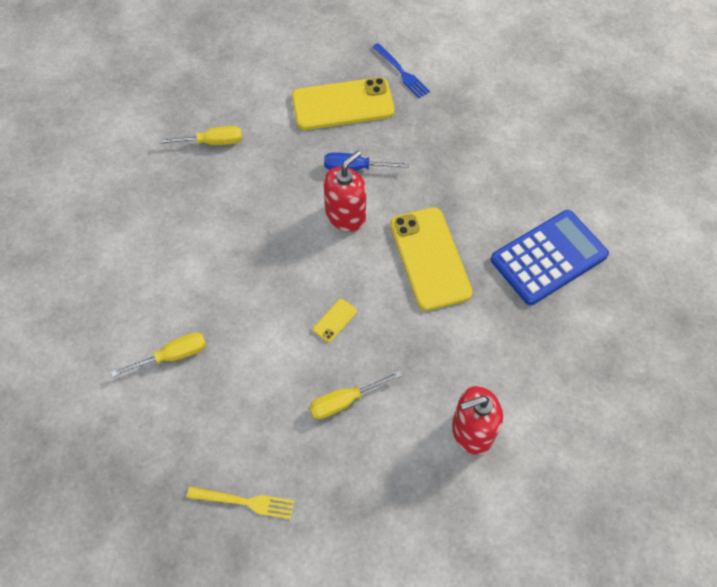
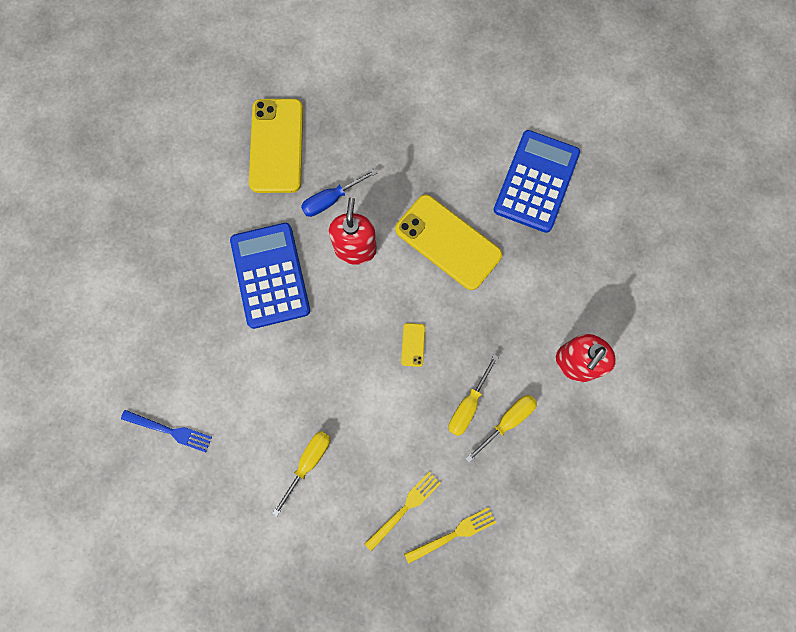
camera: 35 degrees left, 15 degrees up
yellow screwdriver [158,126,242,145] -> yellow screwdriver moved to [466,395,537,463]
yellow phone [292,77,395,130] -> yellow phone turned 45 degrees counterclockwise [249,99,303,193]
blue fork [372,43,430,98] -> blue fork moved to [121,410,212,452]
none -> blue calculator [230,223,310,329]
none -> yellow fork [365,472,441,551]

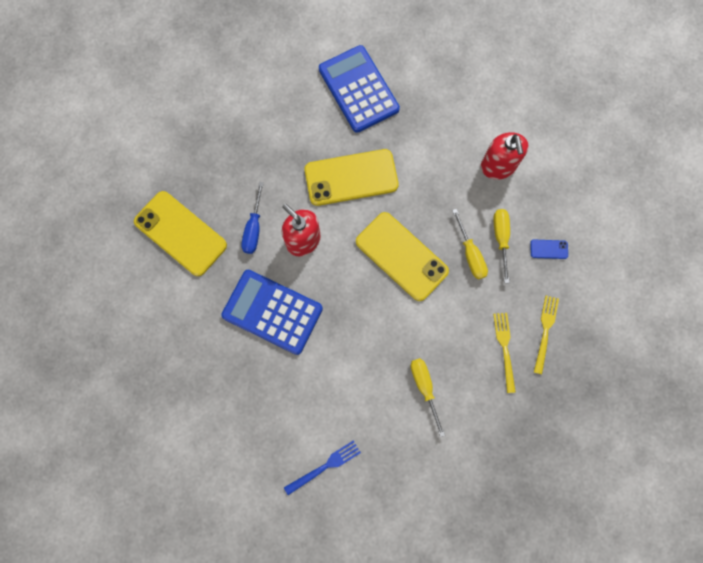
camera: 50 degrees left, 0 degrees up
yellow phone [401,323,425,367] -> yellow phone [356,212,449,301], size x2.49
none -> blue phone [530,240,568,259]

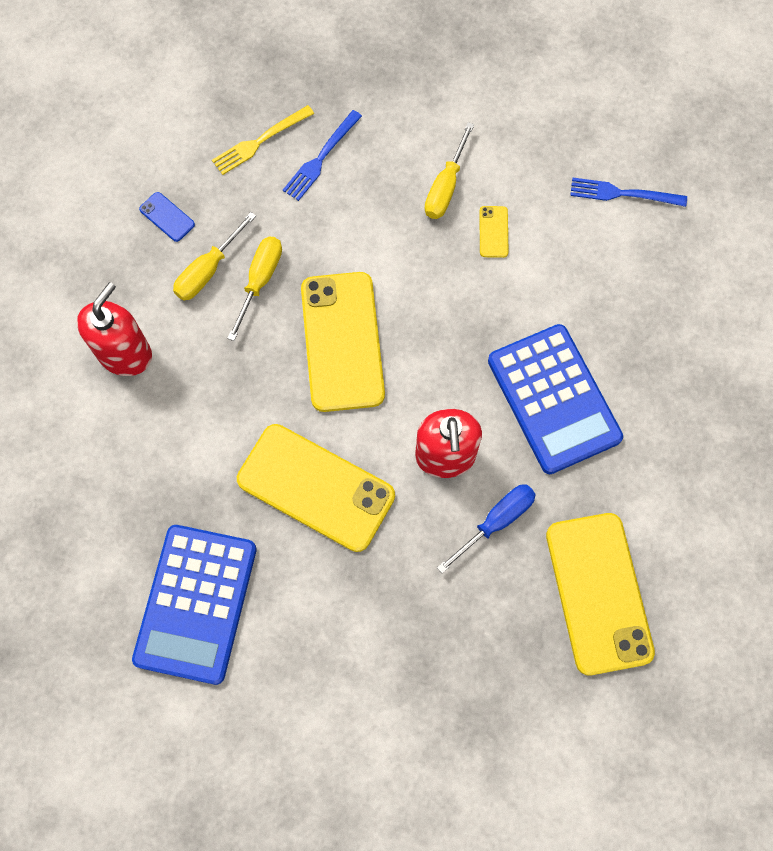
camera: 140 degrees left, 5 degrees down
yellow fork [493,313,516,393] -> blue fork [283,110,362,201]
none -> yellow phone [479,206,509,258]

